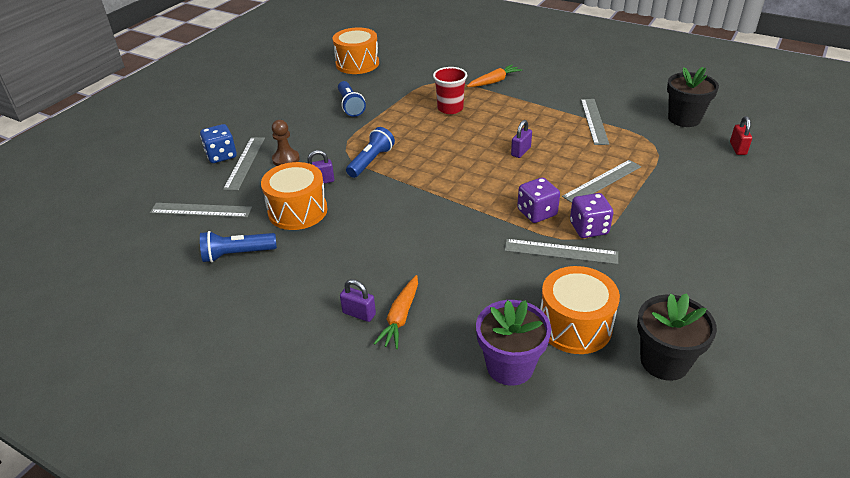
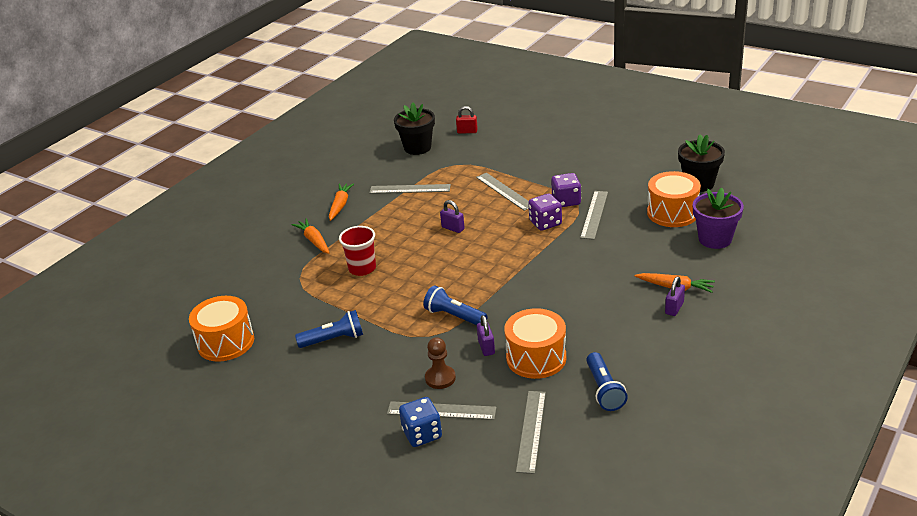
camera: 85 degrees left, 5 degrees down
none -> orange carrot [329,183,354,221]

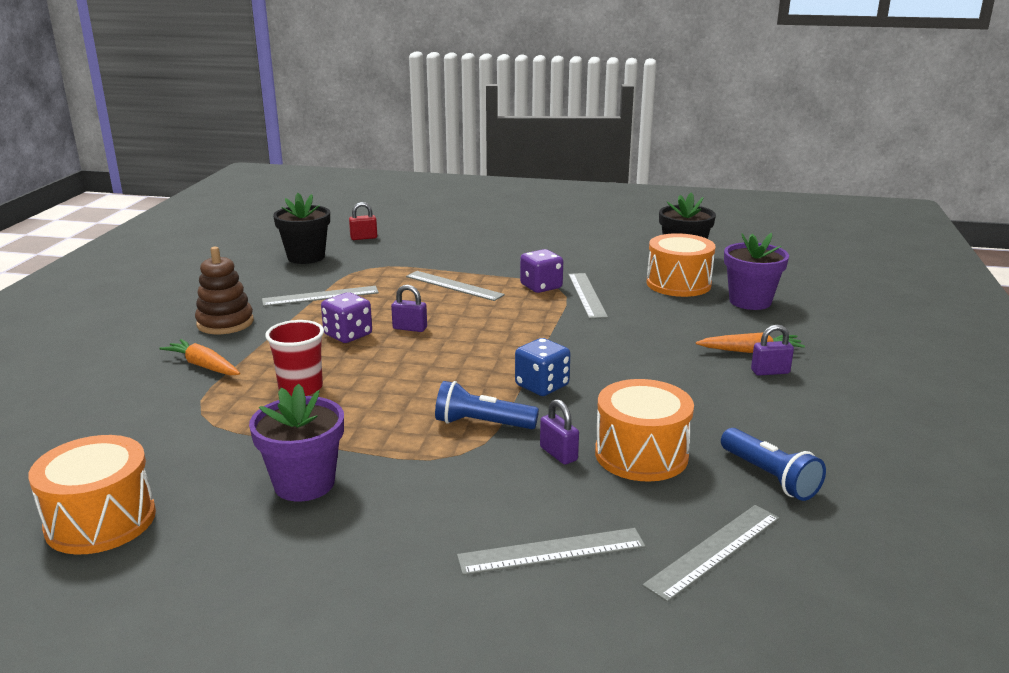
camera: 25 degrees left, 10 degrees down
blue flashlight [295,310,363,348] -> purple flower pot [249,383,344,502]
orange carrot [329,183,354,221] -> brown stacking toy [195,247,254,334]
blue dice [399,397,442,447] -> blue dice moved to [515,338,570,396]
brown pawn [425,337,456,389] -> none
grey ruler [516,391,546,474] -> grey ruler turned 60 degrees clockwise [642,505,780,602]
purple dice [528,193,562,231] -> purple dice moved to [321,292,372,343]
purple padlock [665,276,685,316] -> purple padlock turned 75 degrees clockwise [751,325,794,376]

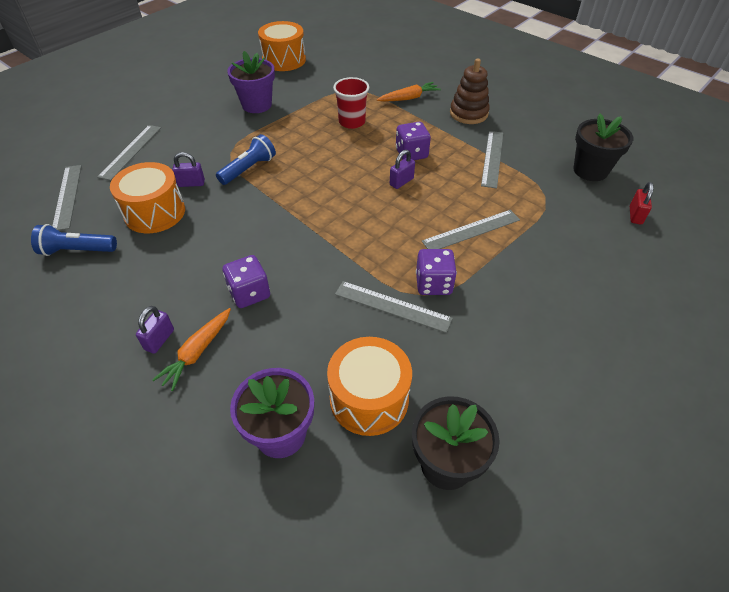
camera: 120 degrees right, 25 degrees up
blue dice [515,338,570,396] -> none
none -> purple dice [223,255,270,308]

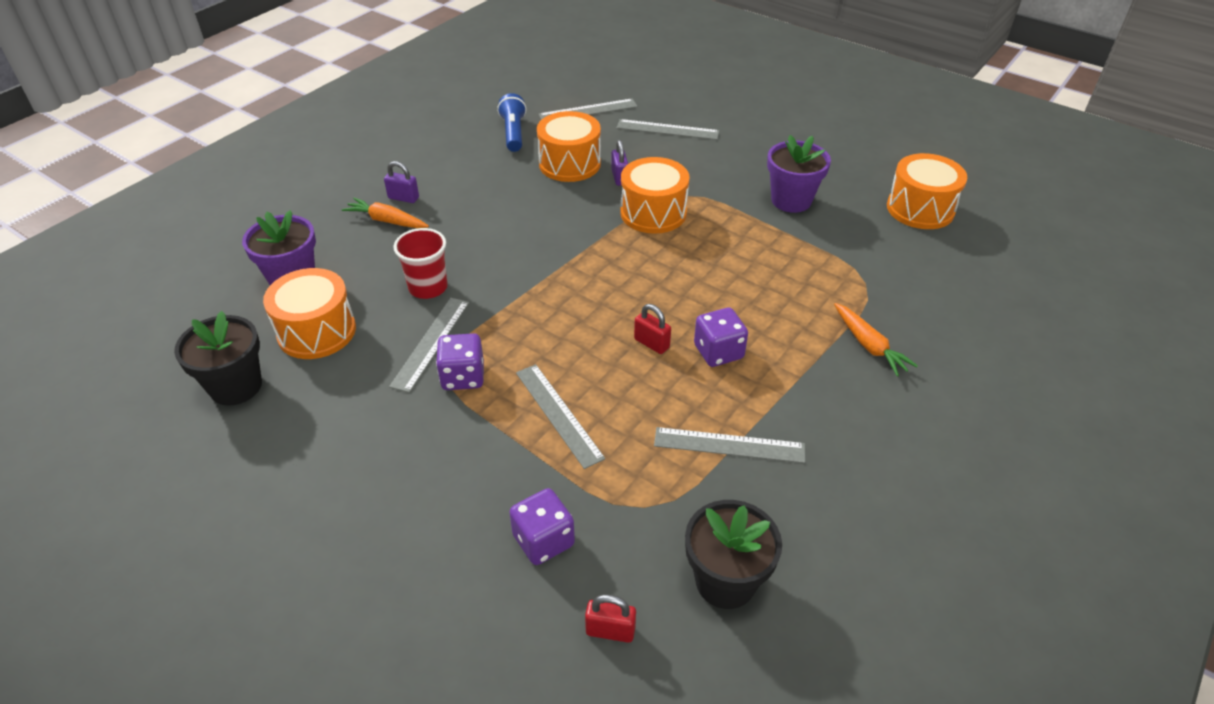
camera: 85 degrees right, 5 degrees down
blue flashlight [216,134,276,185] -> orange drum [620,157,690,234]
purple dice [223,255,270,308] -> purple dice moved to [509,488,575,565]
red cup [333,77,369,129] -> red cup moved to [393,228,448,299]
purple padlock [390,150,415,189] -> red padlock [634,304,671,354]
brown stacking toy [450,58,490,124] -> none

